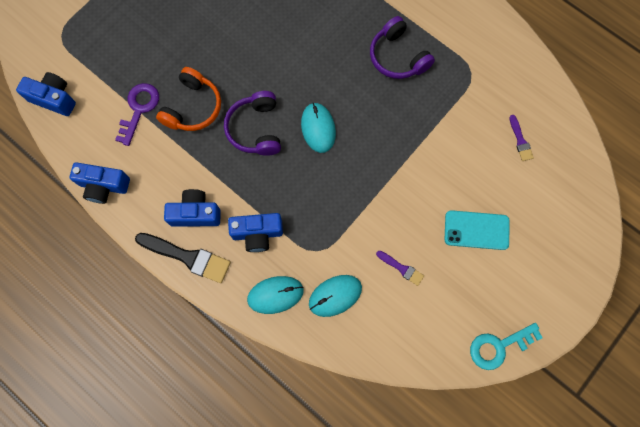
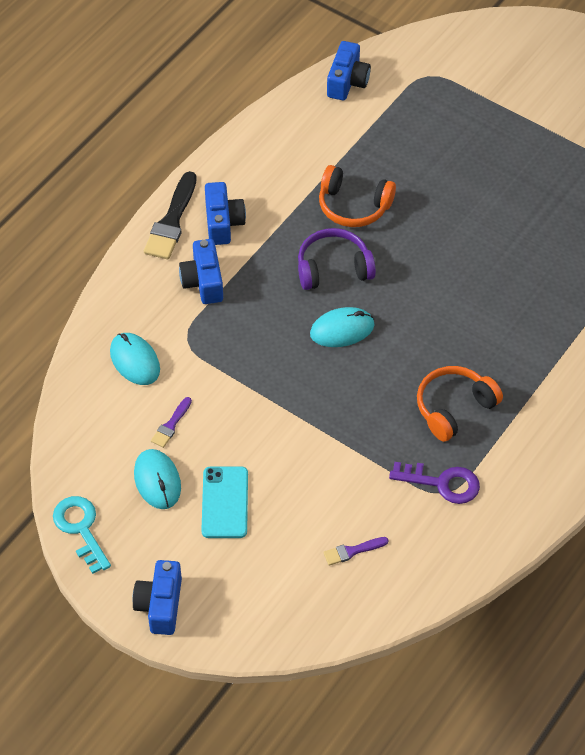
camera: 85 degrees right, 20 degrees down
blue camera [70,162,130,204] -> blue camera moved to [132,560,182,635]
purple key [115,83,159,146] -> purple key moved to [389,462,480,504]
turquoise mouse [247,276,304,314] -> turquoise mouse moved to [134,449,181,509]
purple headphones [370,16,435,79] -> orange headphones [417,366,503,442]

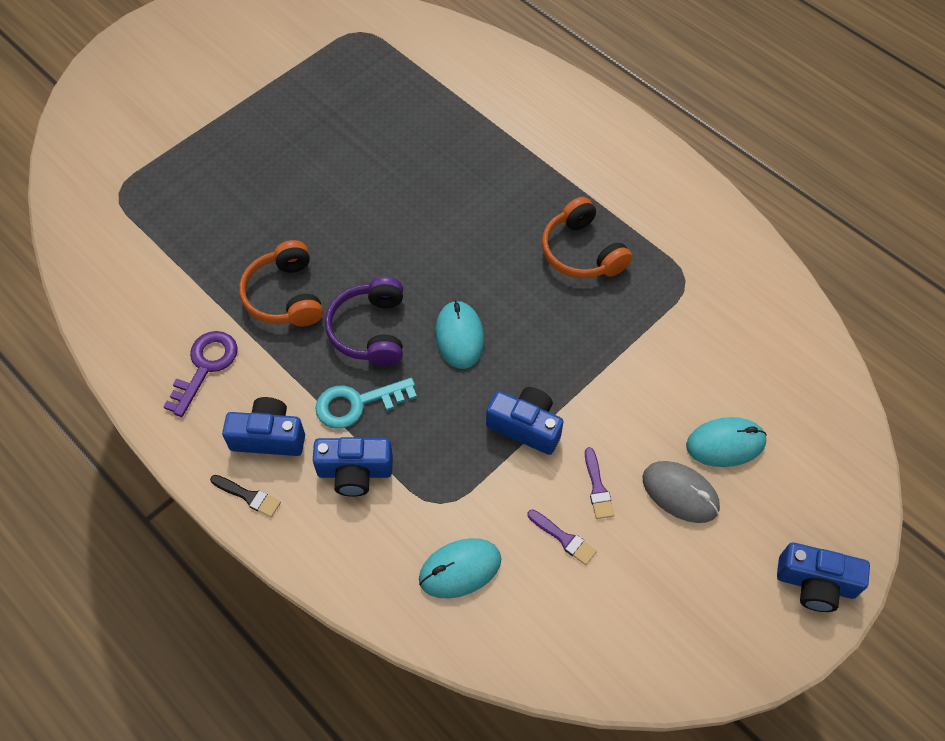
camera: 80 degrees left, 5 degrees up
turquoise key [53,496,111,574] -> turquoise key moved to [315,378,417,429]
turquoise mouse [134,449,181,509] -> turquoise mouse moved to [686,417,767,467]
black brush [144,171,197,259] -> black brush [210,475,281,517], size x0.52
turquoise phone [201,466,248,538] -> grey mouse [643,461,720,523]
orange headphones [319,165,396,227] -> orange headphones turned 135 degrees clockwise [239,240,323,326]
purple brush [323,537,389,566] -> purple brush moved to [585,447,614,519]
blue camera [327,41,371,100] -> blue camera moved to [486,387,564,455]
purple key [389,462,480,504] -> purple key moved to [163,331,238,417]

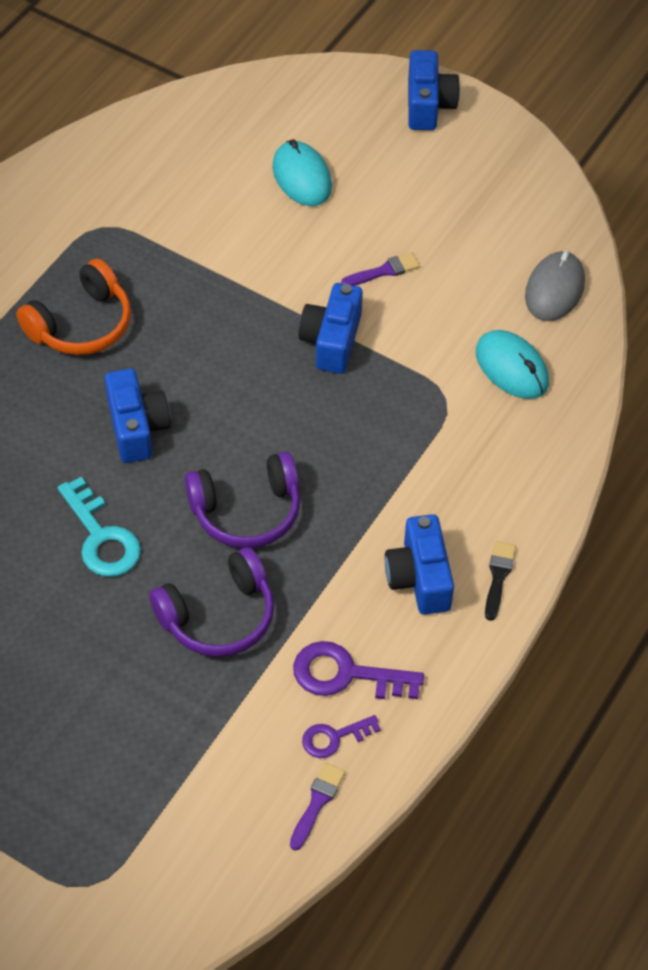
camera: 105 degrees left, 5 degrees down
orange headphones [239,240,323,326] -> purple headphones [149,547,274,657]
blue camera [313,437,393,497] -> blue camera moved to [105,368,171,463]
turquoise key [315,378,417,429] -> turquoise key moved to [58,477,141,577]
turquoise mouse [435,300,484,369] -> none
purple brush [527,509,597,565] -> purple brush moved to [290,762,345,851]
grey mouse [643,461,720,523] -> grey mouse moved to [525,251,585,321]
none -> purple key [302,715,381,758]

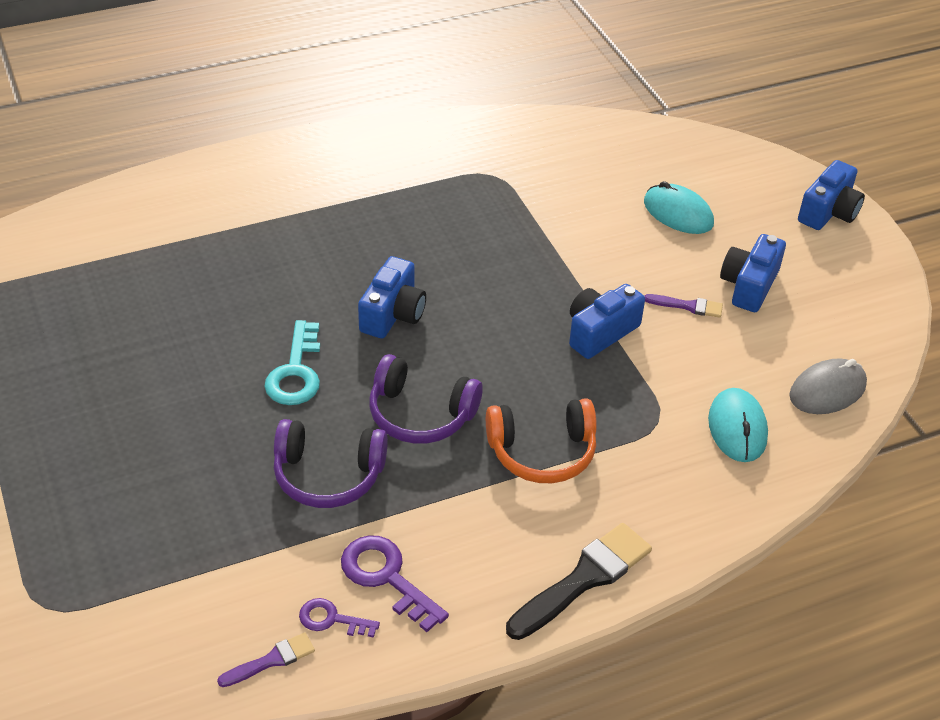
camera: 35 degrees right, 10 degrees down
orange headphones [16,259,131,355] -> orange headphones moved to [486,398,597,483]
turquoise mouse [273,139,332,206] -> turquoise mouse turned 60 degrees counterclockwise [644,181,714,234]
blue camera [385,514,454,614] -> blue camera moved to [720,234,786,312]
black brush [485,541,516,621] -> black brush [506,523,652,640], size x1.90

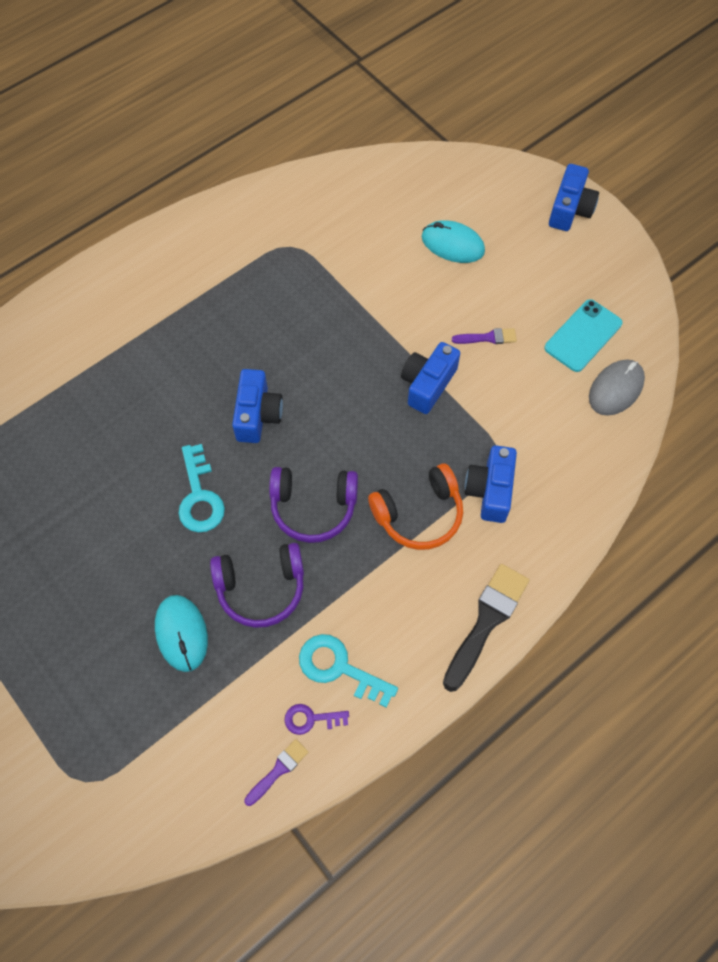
camera: 15 degrees left, 20 degrees up
purple key [341,535,449,632] -> turquoise key [299,634,398,708]
turquoise mouse [708,388,768,462] -> turquoise mouse moved to [155,595,208,672]
blue camera [720,234,786,312] -> blue camera moved to [465,445,517,523]
none -> turquoise phone [544,299,623,372]

